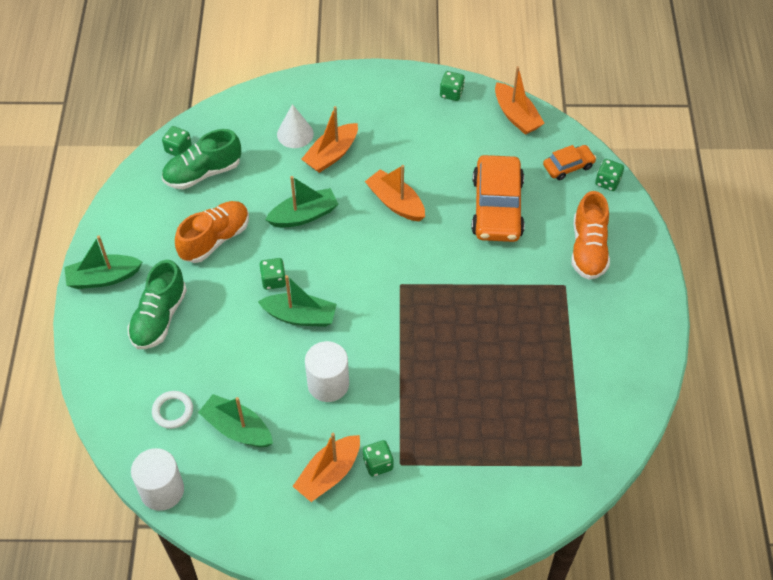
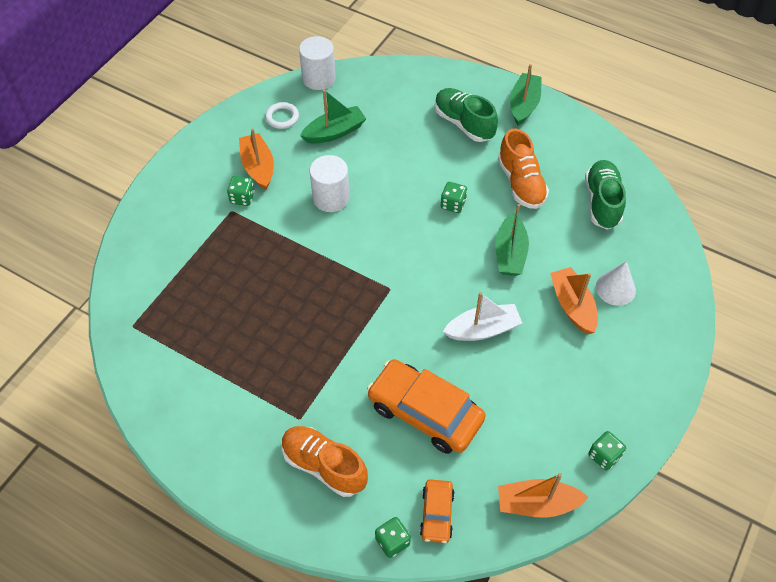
camera: 120 degrees right, 0 degrees up
white ring [152,391,193,429] -> white ring moved to [265,102,299,129]
green dice [162,126,192,156] -> none
green boat [258,275,337,327] -> none
orange boat [365,165,425,222] -> white boat [443,292,522,341]

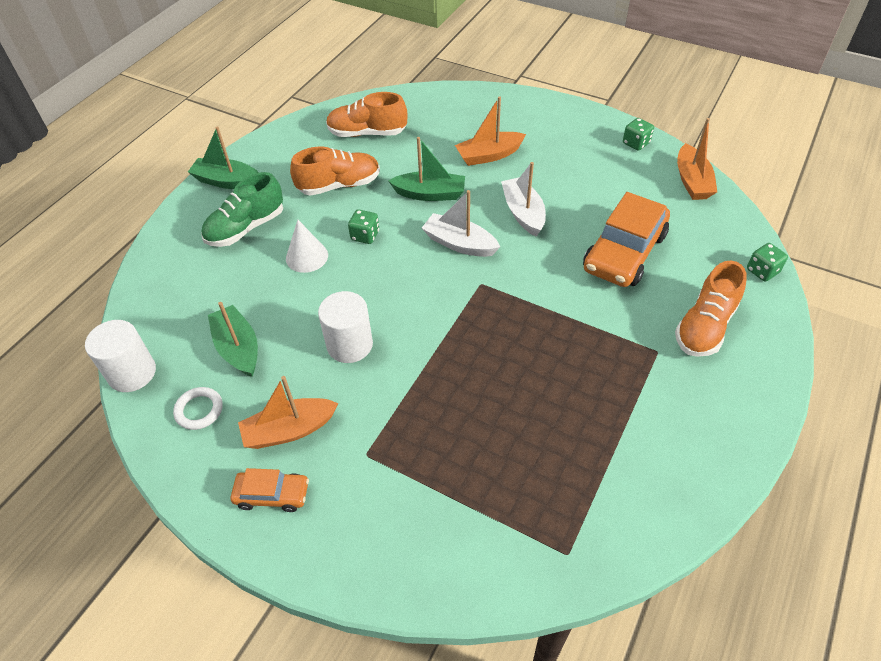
camera: 90 degrees left, 5 degrees down
green dice [227,176,255,206] -> none
orange car [420,479,455,543] -> orange car moved to [231,468,309,512]
green shoe [585,160,626,230] -> orange shoe [326,92,407,137]
white cone [596,261,636,306] -> white cone moved to [286,220,328,273]
none -> white boat [422,190,500,257]

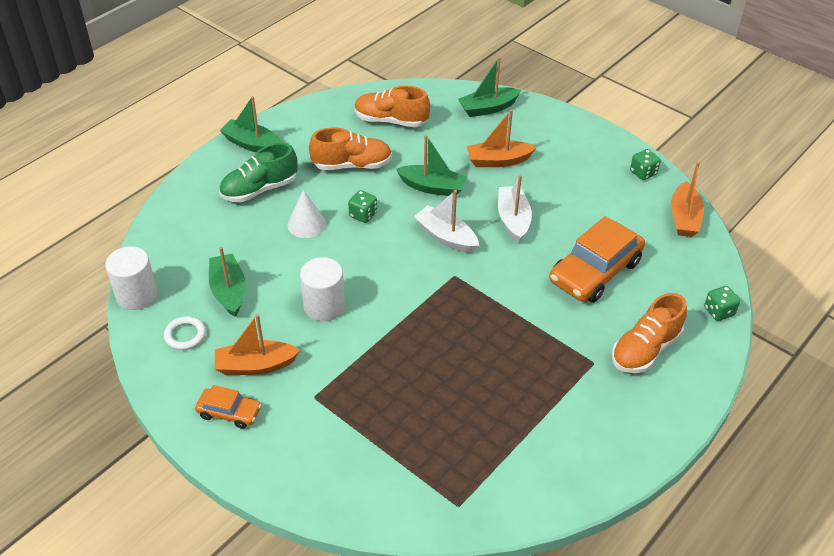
camera: 10 degrees right, 5 degrees down
none -> green boat [458,57,521,117]

